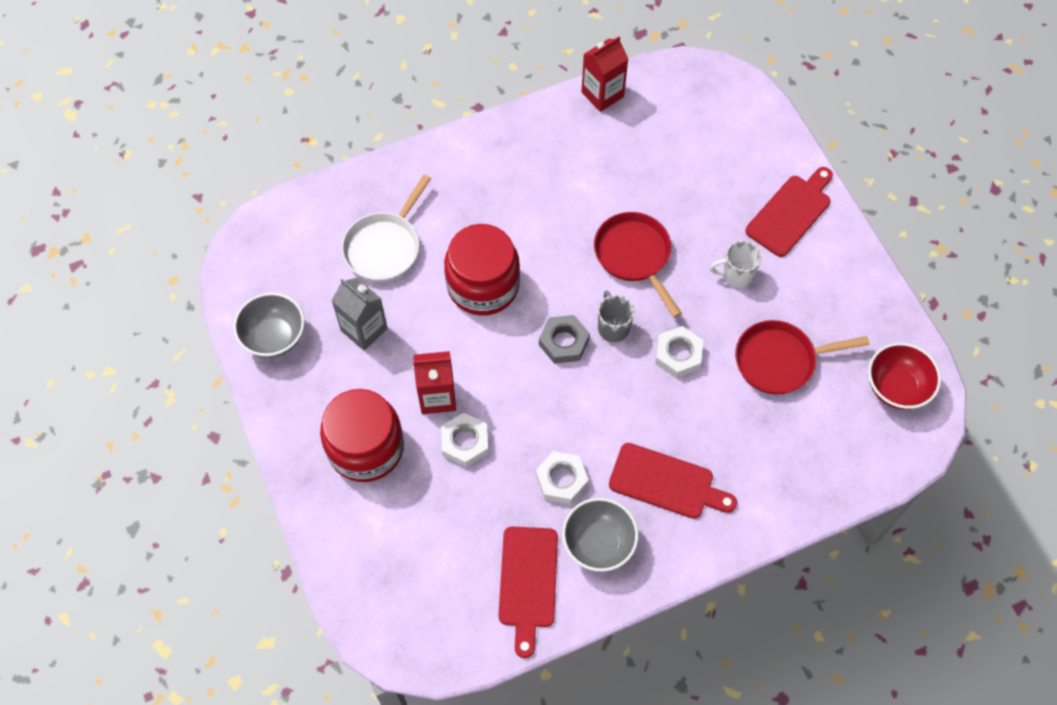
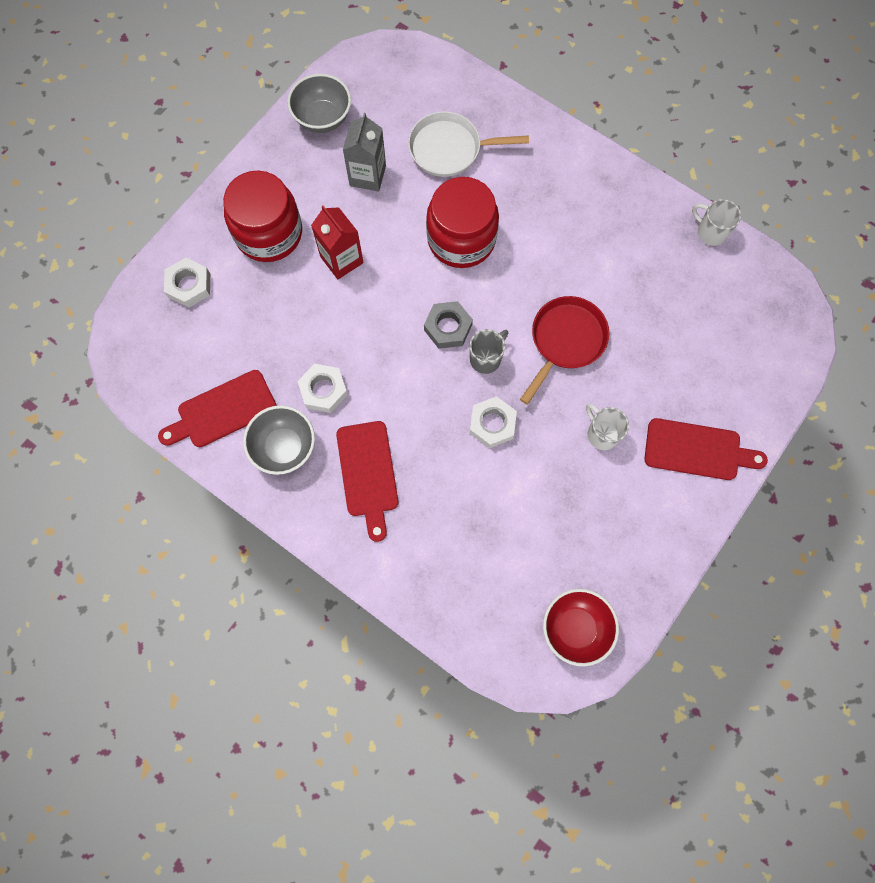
camera: 60 degrees right, 10 degrees up
white nut [441,413,489,467] -> white nut moved to [164,258,210,308]
red carton [581,36,628,112] -> white mug [692,199,741,246]
red pan [735,320,869,395] -> none

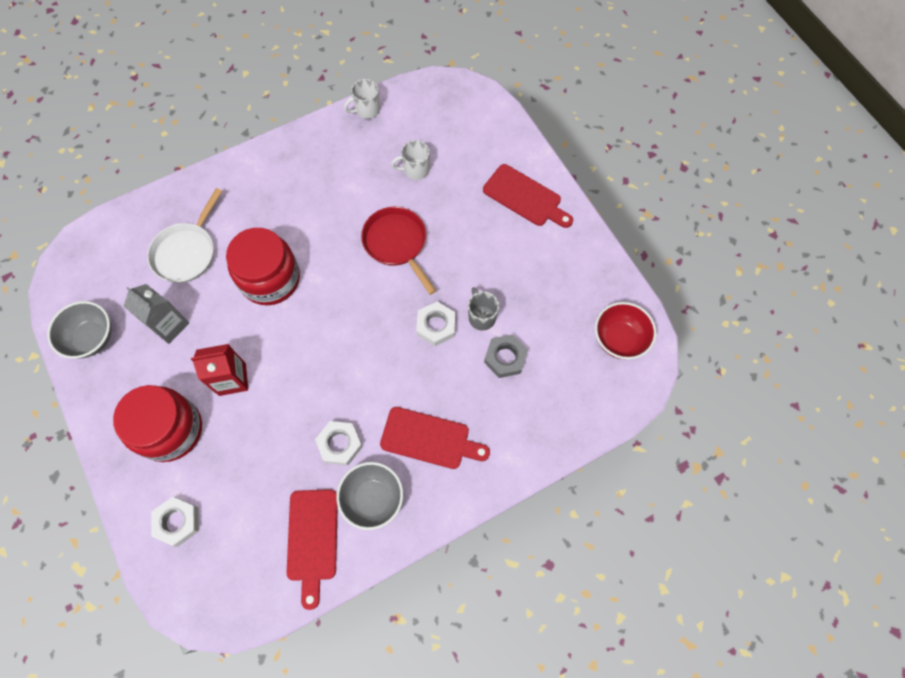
camera: 65 degrees left, 5 degrees down
grey nut [424,301,473,349] -> grey nut moved to [484,334,528,378]
grey mug [470,329,509,374] -> grey mug moved to [468,287,499,331]
white mug [586,404,629,450] -> white mug moved to [391,140,430,180]
red cutting board [644,418,768,480] -> red cutting board turned 90 degrees clockwise [483,164,573,228]

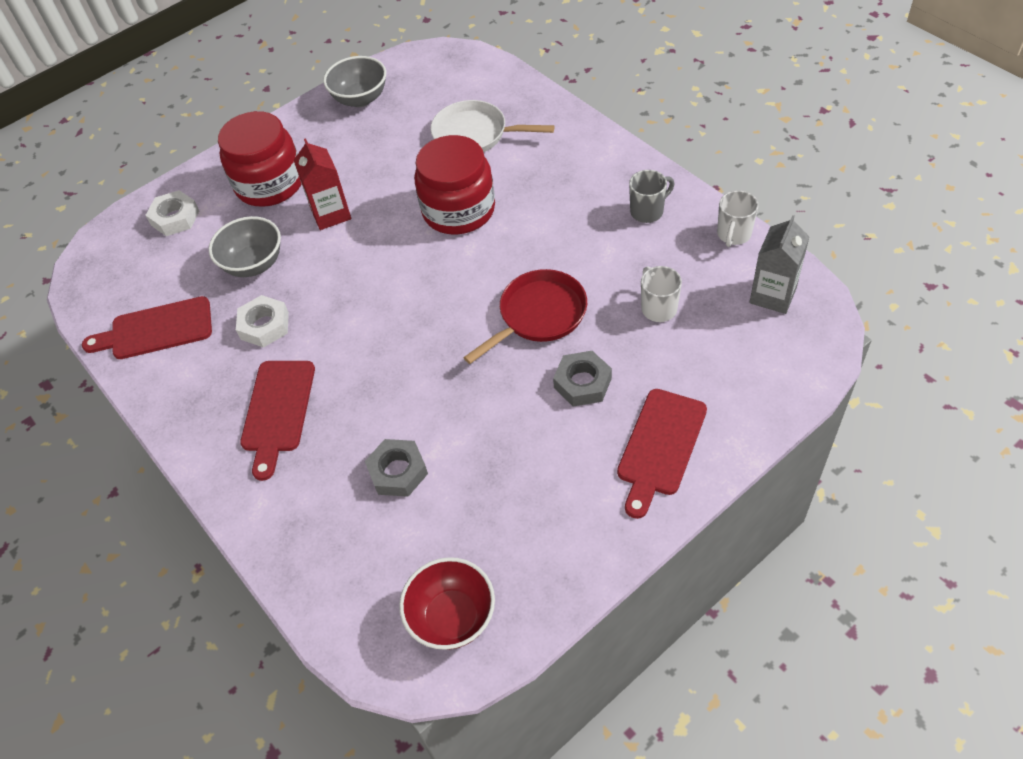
camera: 85 degrees right, 15 degrees down
grey carton [124,284,189,344] -> grey carton moved to [749,215,809,314]
grey bowl [336,462,403,530] -> grey bowl moved to [209,216,281,277]
white mug [344,79,380,119] -> white mug turned 120 degrees counterclockwise [717,191,759,247]
white nut [416,301,455,346] -> none
grey mug [468,287,499,331] -> grey mug moved to [629,170,674,223]
none -> grey nut [553,351,612,407]

